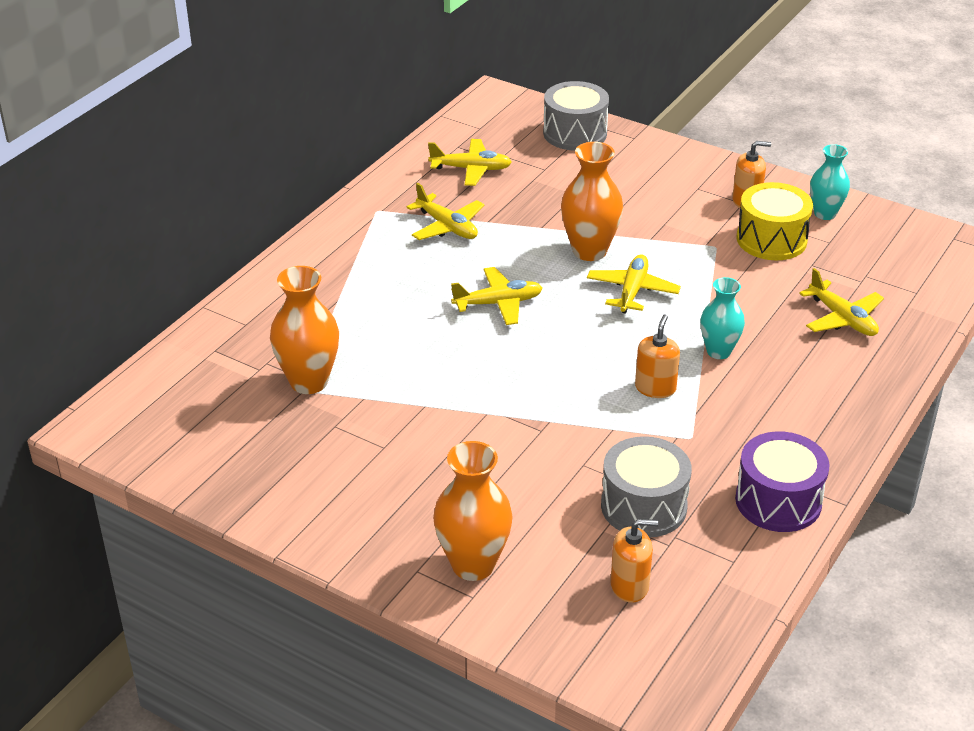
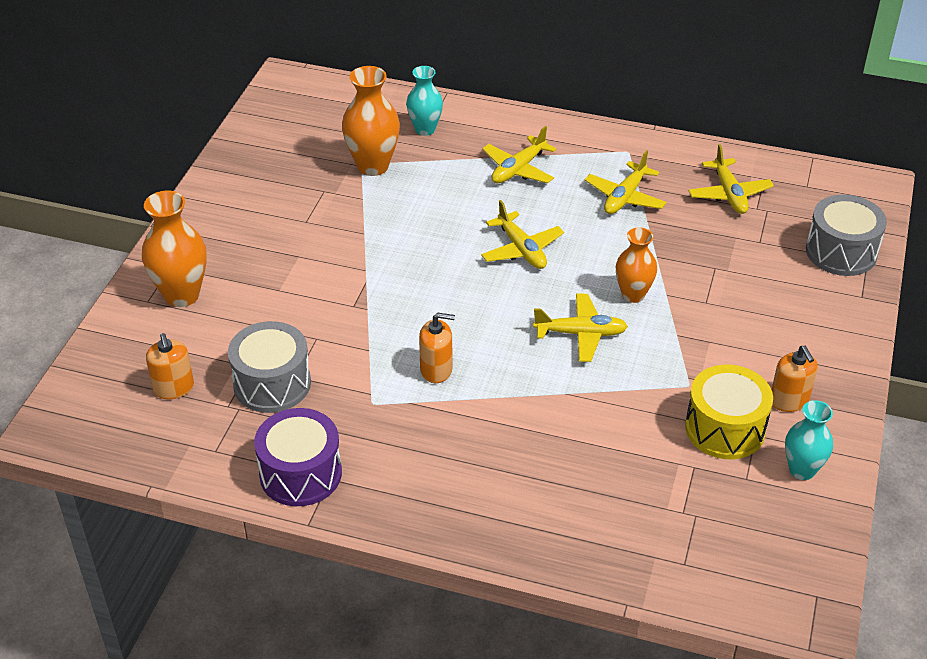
camera: 75 degrees right, 5 degrees up
orange vase [561,142,623,261] -> orange vase [616,227,657,303], size x0.66
turquoise vase [700,277,745,359] -> turquoise vase moved to [406,66,443,136]
yellow plane [799,268,884,336] -> yellow plane moved to [482,126,556,184]

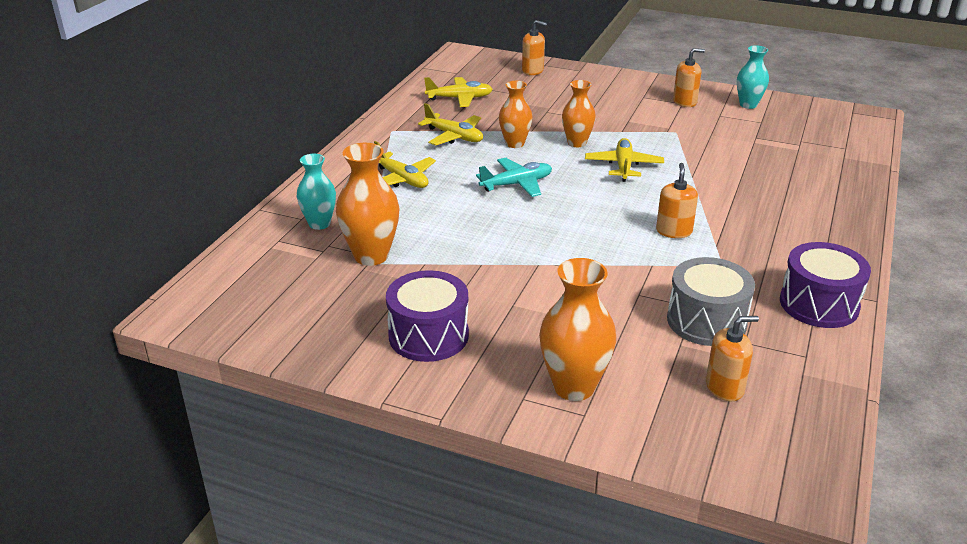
camera: 85 degrees left, 10 degrees down
yellow plane [481,200,564,269] -> turquoise plane [476,158,552,197]
yellow drum [685,365,773,459] -> none
grey drum [806,195,887,276] -> orange soap dispenser [522,20,547,75]
none -> purple drum [386,270,469,362]
none -> orange vase [499,81,532,148]

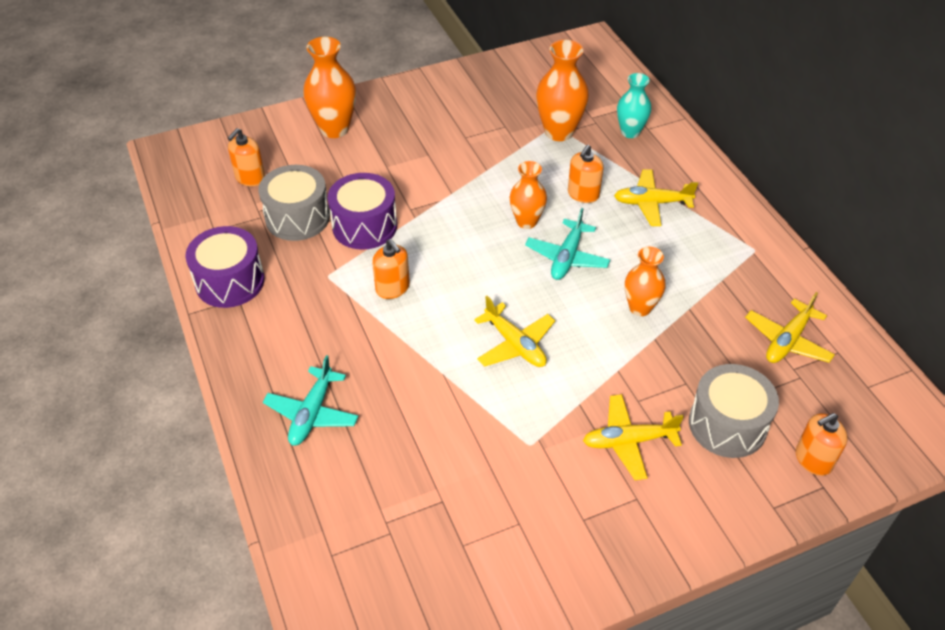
camera: 135 degrees right, 15 degrees up
purple drum [386,270,469,362] -> purple drum moved to [328,173,397,250]
yellow plane [418,103,483,145] -> yellow plane moved to [583,394,684,480]
orange vase [562,80,596,147] -> orange vase moved to [510,161,547,229]
orange soap dispenser [673,48,705,107] -> orange soap dispenser moved to [568,145,604,203]
turquoise vase [737,45,769,109] -> none
none -> turquoise plane [263,355,359,446]
none -> grey drum [689,364,779,458]

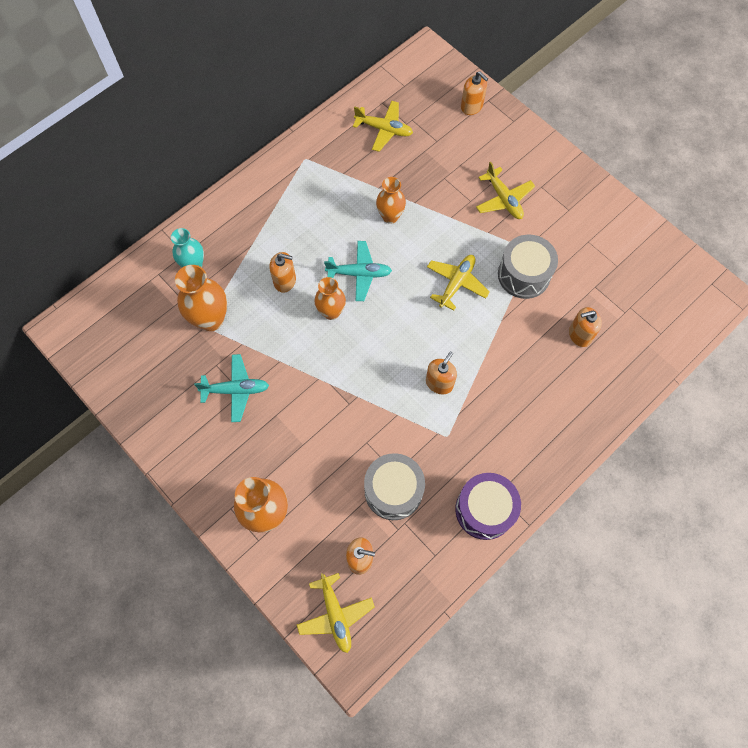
camera: 110 degrees left, 20 degrees up
turquoise plane [263,355,359,446] -> turquoise plane moved to [194,354,269,422]
purple drum [328,173,397,250] -> none
yellow plane [614,169,698,226] -> yellow plane moved to [297,573,375,653]
grey drum [689,364,779,458] -> grey drum moved to [498,235,558,299]
none -> orange soap dispenser [569,307,602,347]

